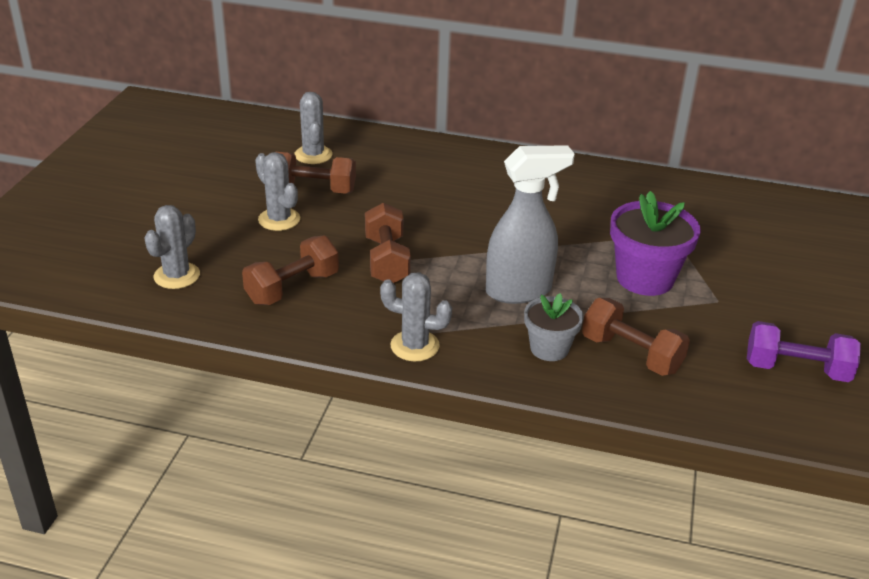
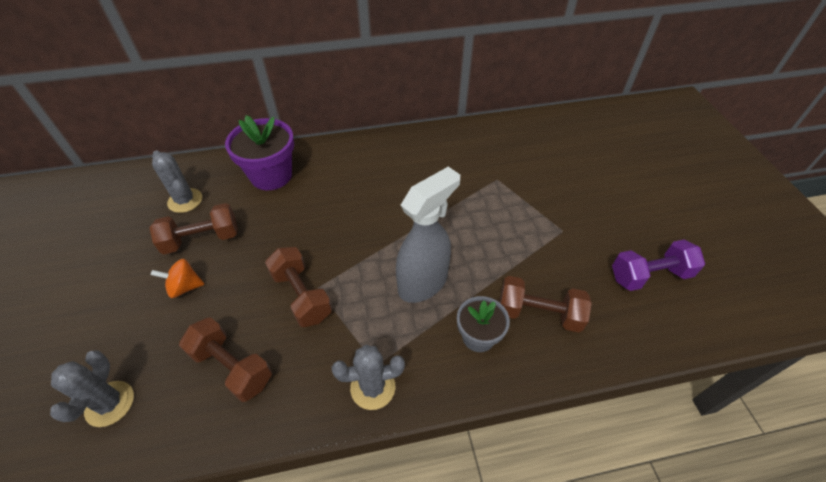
camera: 25 degrees left, 15 degrees up
brown dumbbell [242,236,339,305] -> brown dumbbell turned 75 degrees counterclockwise [179,317,272,402]
grey cactus [255,152,300,231] -> orange spinning top [151,259,204,298]
purple flower pot [610,191,700,296] -> purple flower pot moved to [225,115,294,190]

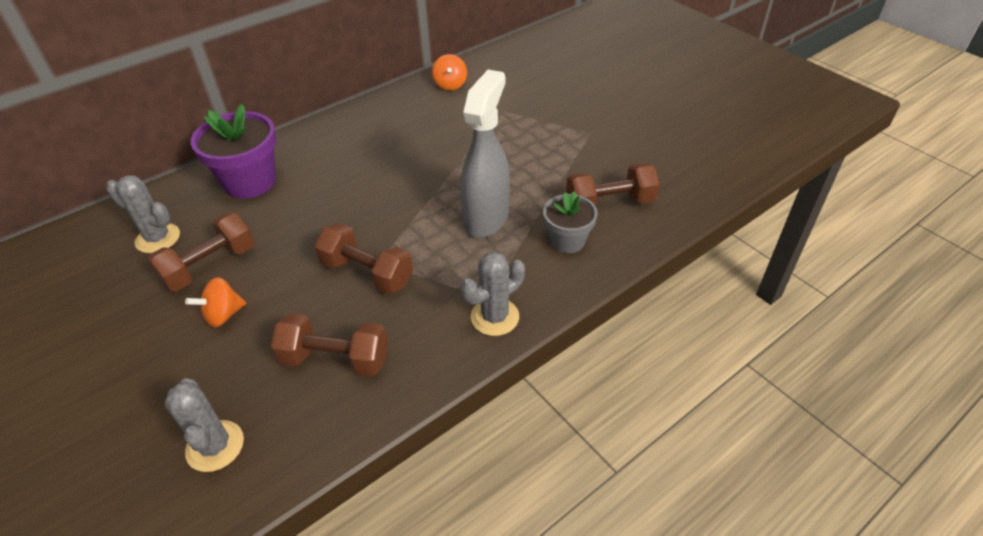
camera: 25 degrees left, 5 degrees down
purple dumbbell [612,240,705,291] -> none
none -> orange spinning top [432,54,467,90]

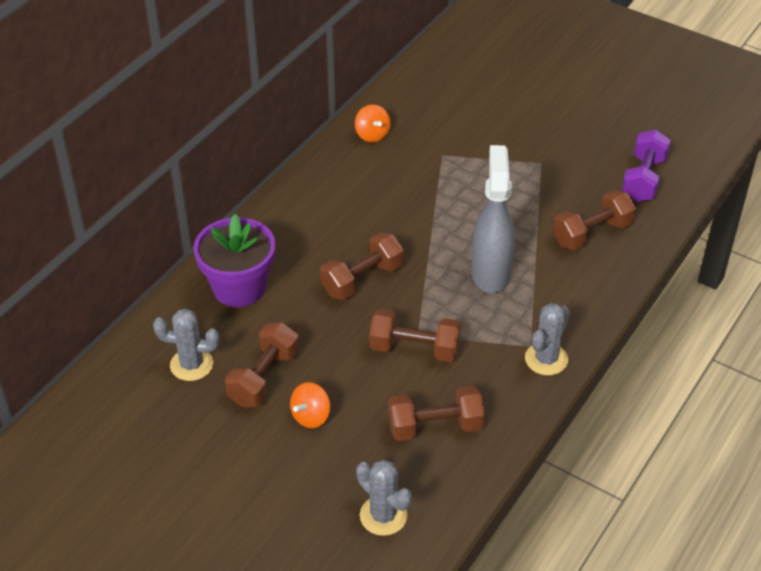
camera: 20 degrees left, 0 degrees up
grey flower pot [543,191,598,253] -> none
none -> brown dumbbell [320,232,404,300]
none -> purple dumbbell [622,130,671,202]

